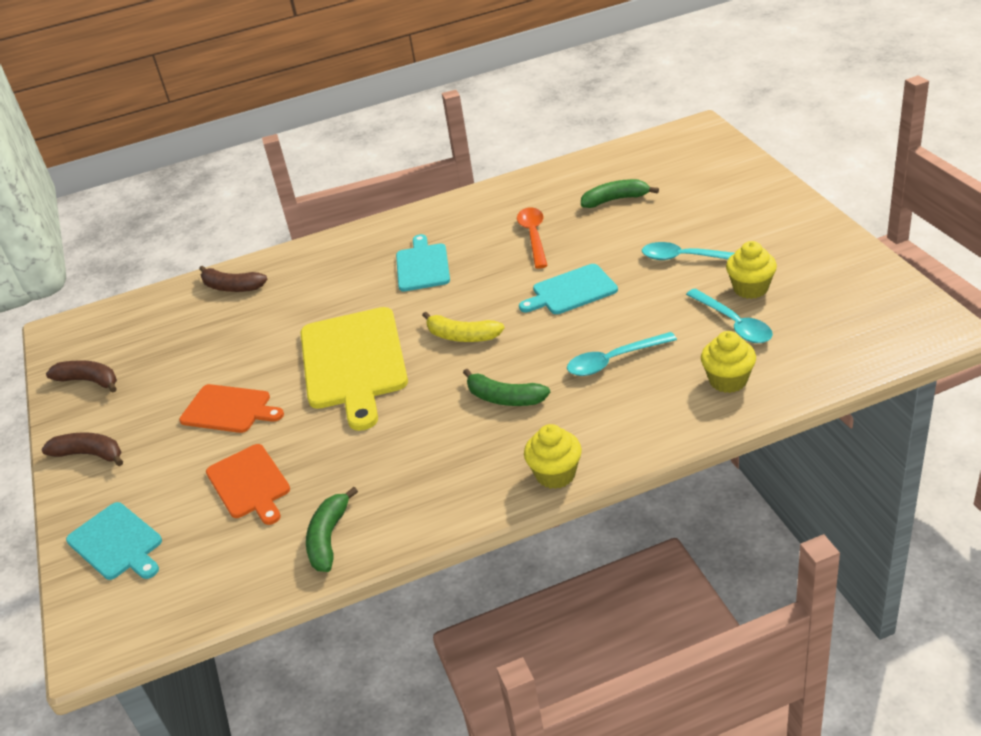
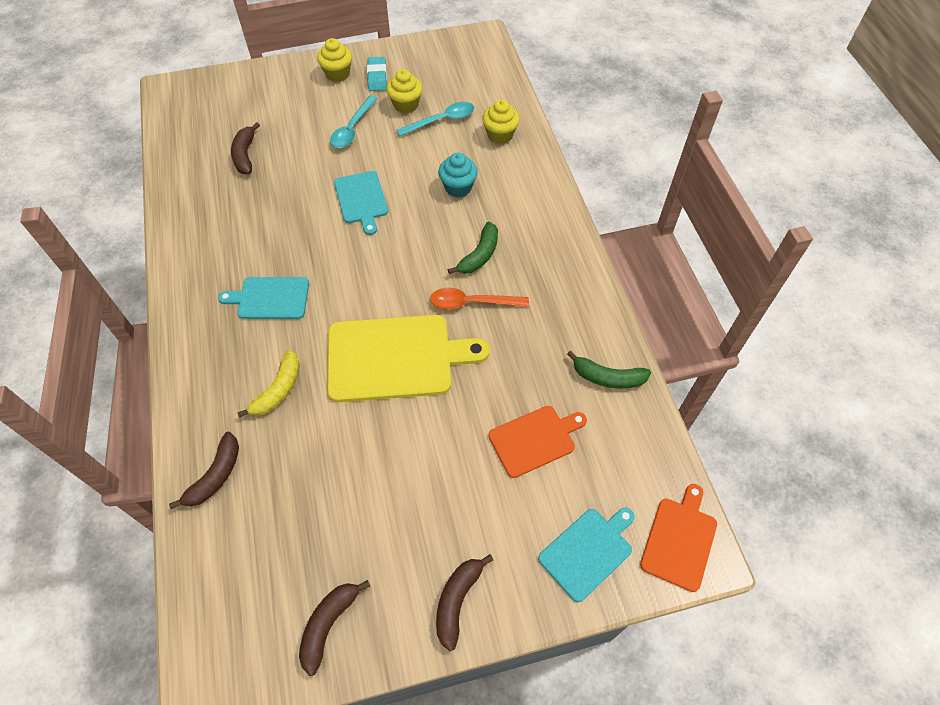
camera: 90 degrees left, 20 degrees up
orange cutting board [179,384,284,433] -> orange cutting board moved to [640,484,717,592]
yellow banana [422,312,504,342] -> yellow banana moved to [237,350,300,418]
orange spoon [517,207,548,269] -> orange spoon moved to [430,288,529,310]
yellow cupcake [524,424,582,489] -> yellow cupcake moved to [317,38,352,82]
turquoise spoon [567,332,677,376] -> turquoise cupcake [438,153,478,198]
green banana [581,179,659,208] -> brown banana [231,122,260,174]
none -> turquoise eraser [367,57,387,91]

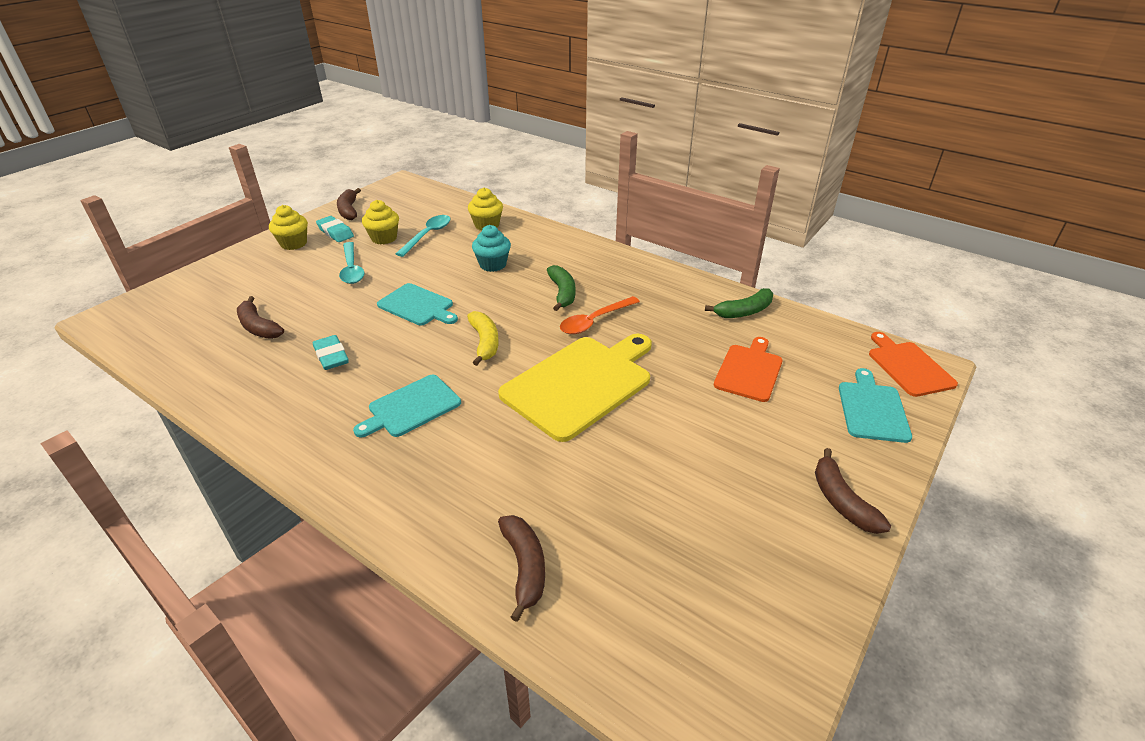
camera: 40 degrees left, 20 degrees down
yellow banana [237,350,300,418] -> yellow banana moved to [467,311,499,366]
brown banana [299,580,370,676] -> brown banana moved to [337,188,361,220]
none -> turquoise eraser [313,335,349,370]

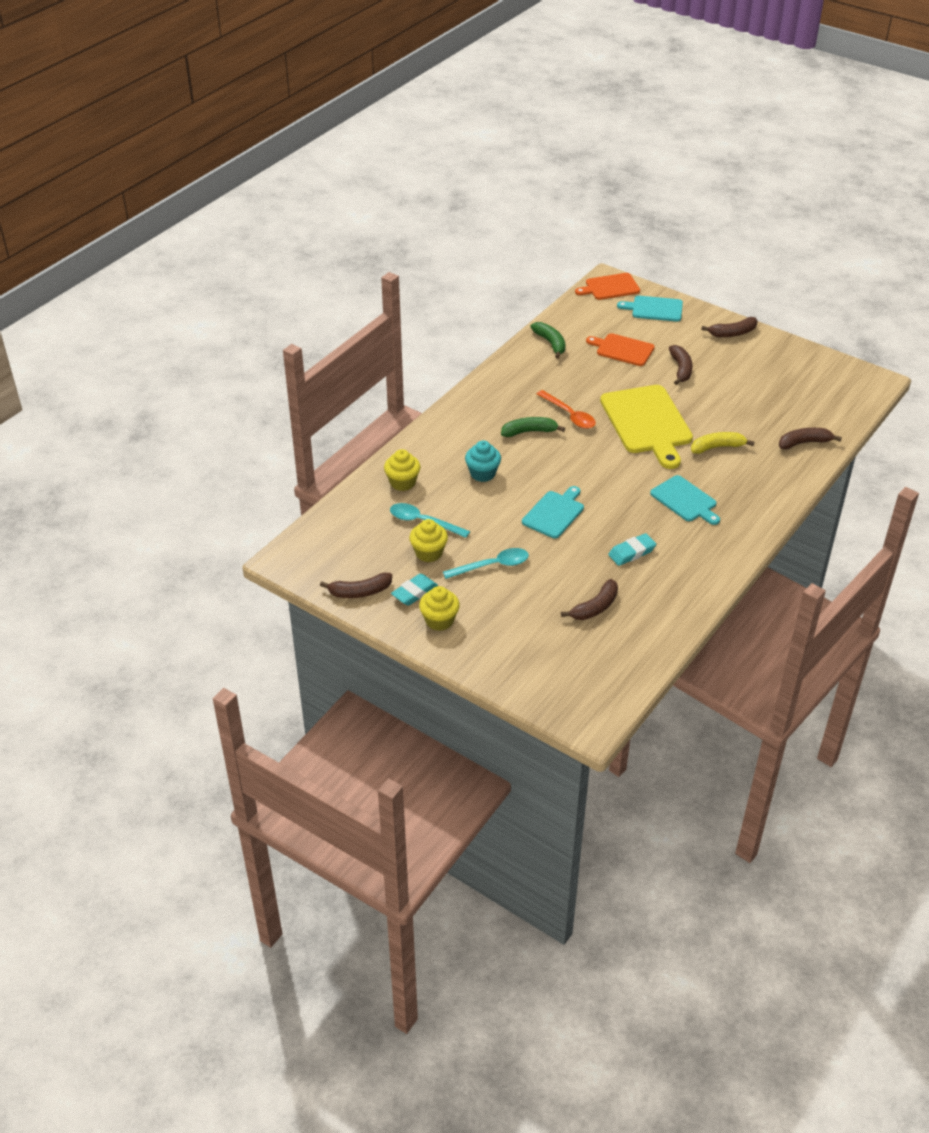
camera: 90 degrees left, 5 degrees up
yellow banana [467,311,499,366] -> yellow banana moved to [691,432,754,454]
yellow cutting board [498,334,652,442] -> yellow cutting board turned 150 degrees counterclockwise [600,385,693,469]
none -> brown banana [669,345,692,385]

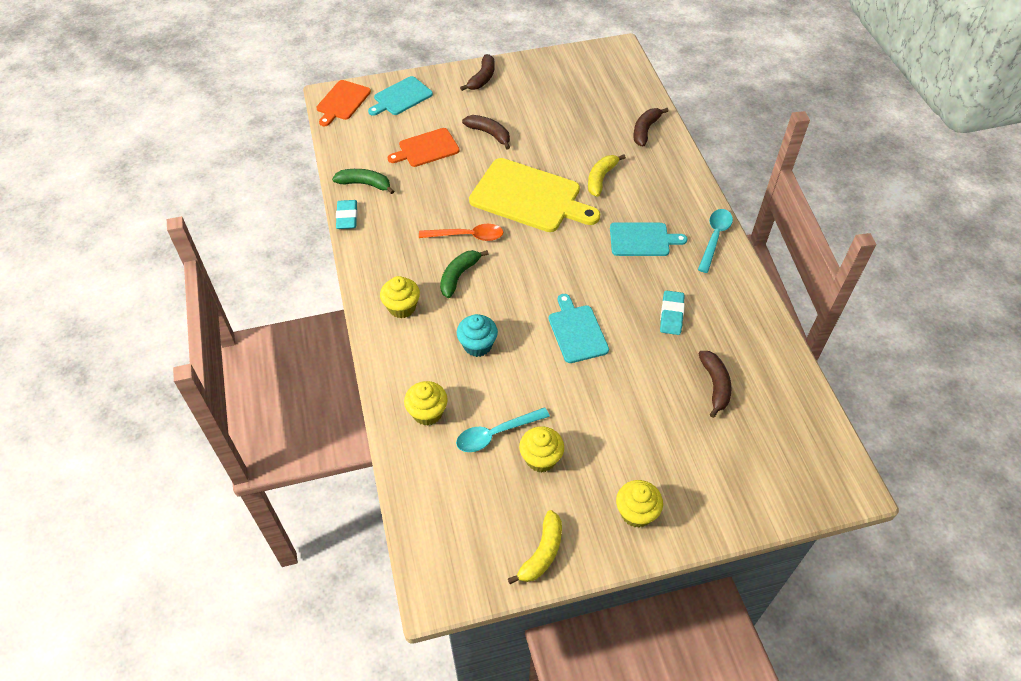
camera: 50 degrees left, 10 degrees up
brown banana [320,573,392,598] -> yellow banana [508,510,562,584]
turquoise eraser [391,574,438,605] -> turquoise eraser moved to [336,200,358,229]
turquoise spoon [443,548,529,579] -> turquoise spoon moved to [698,209,733,273]
none -> yellow cupcake [380,276,420,318]

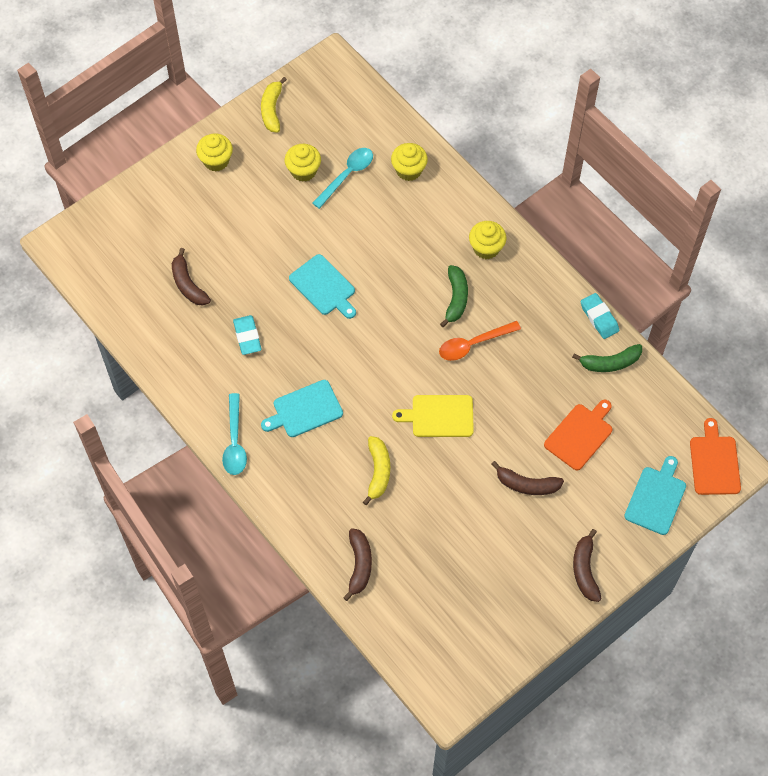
camera: 155 degrees right, 10 degrees up
turquoise cupcake [457,314,498,357] -> none
yellow cutting board [469,158,600,232] -> yellow cutting board [392,395,474,437], size x0.57

